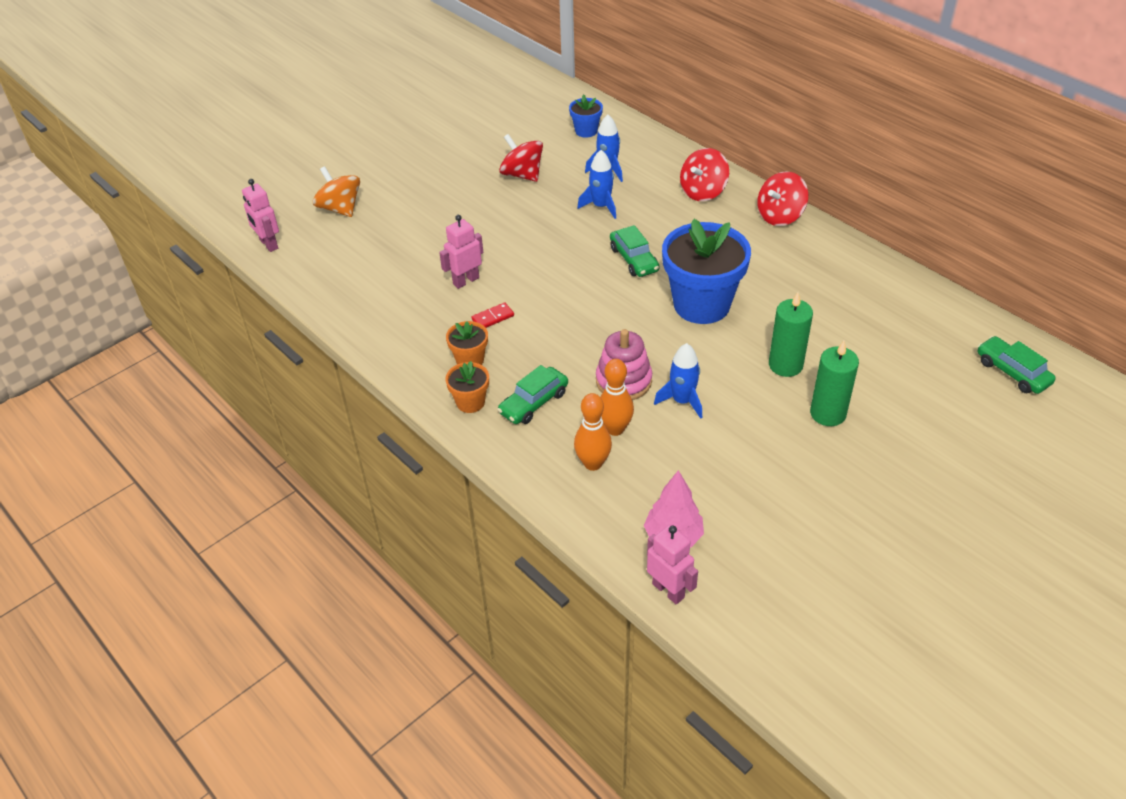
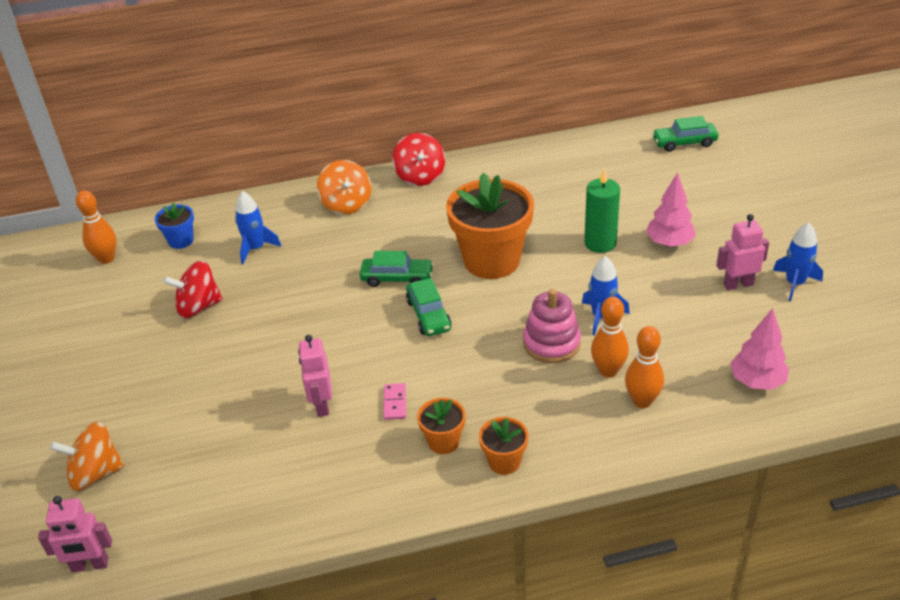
camera: 60 degrees left, 5 degrees down
red domino [472,302,514,328] -> pink domino [383,383,406,420]
green car [497,365,568,424] -> green car moved to [406,278,452,336]
blue rocket [577,150,616,219] -> blue rocket moved to [773,223,823,301]
pink robot [647,525,698,605] -> pink robot moved to [716,214,769,291]
blue flower pot [662,219,751,324] -> orange flower pot [446,173,534,279]
red spinning top [680,148,729,201] -> orange spinning top [317,160,371,215]
green candle [810,341,859,426] -> pink tree [646,172,696,247]
none -> orange bowling pin [76,190,116,264]

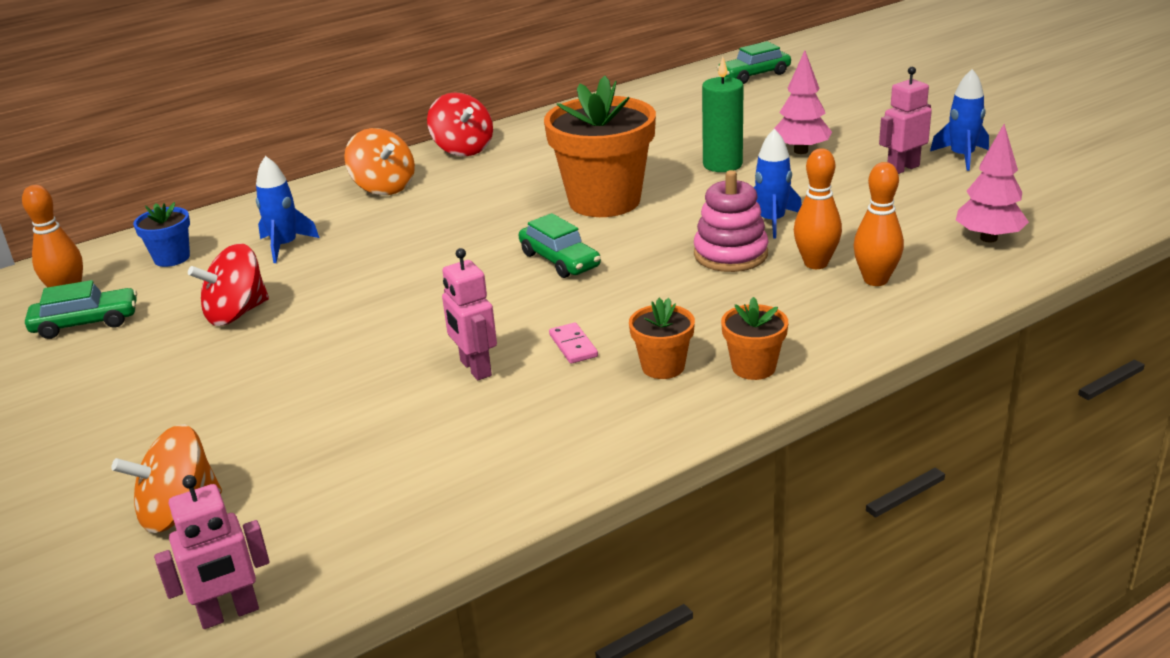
camera: 20 degrees left, 10 degrees down
green car [360,251,434,287] -> green car moved to [25,280,137,339]

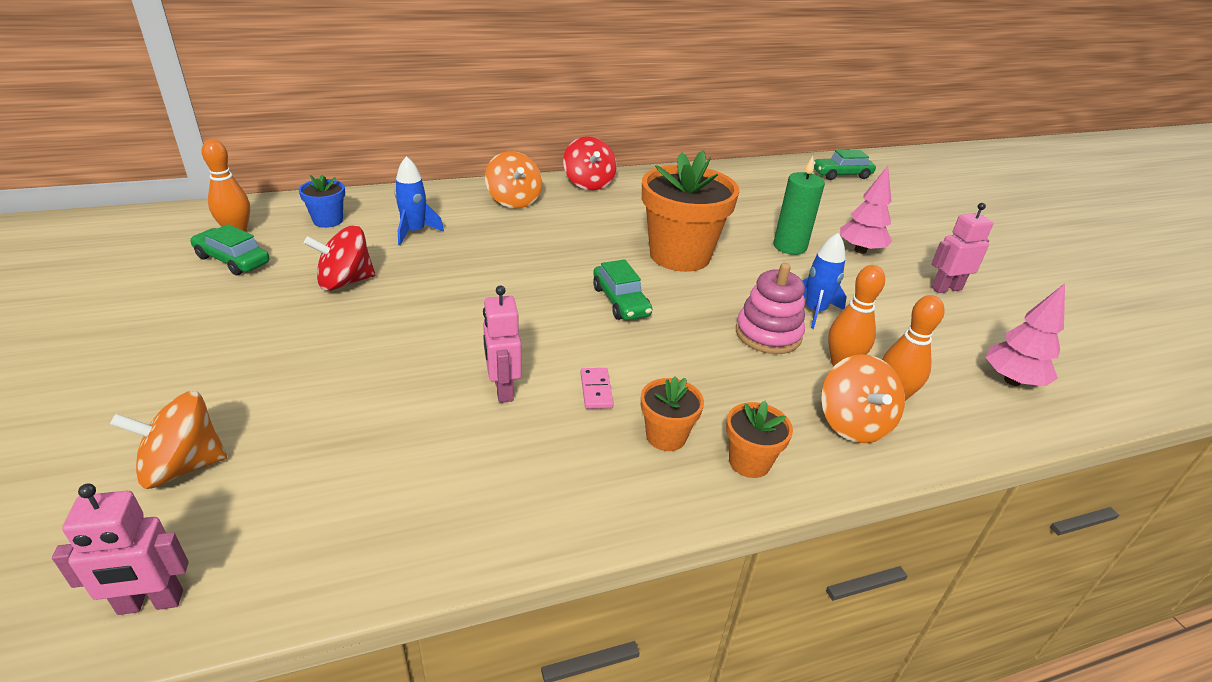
camera: 10 degrees right, 5 degrees up
green car [25,280,137,339] -> green car turned 150 degrees counterclockwise [190,224,269,275]
blue rocket [930,69,989,171] -> none
none -> orange spinning top [821,354,905,443]

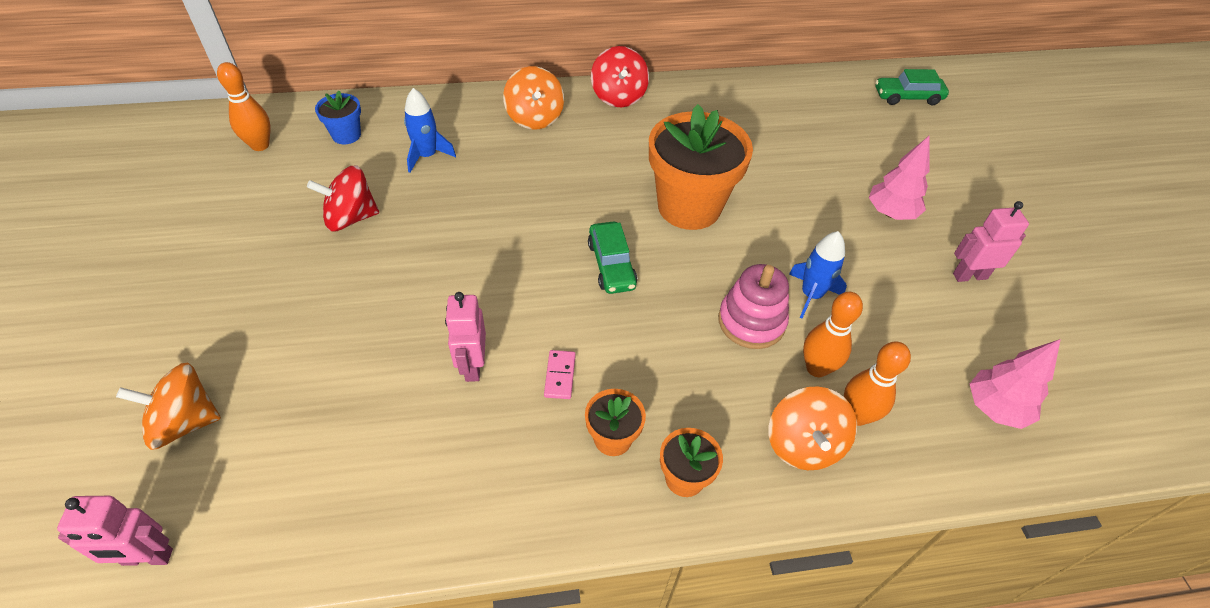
camera: 10 degrees right, 15 degrees up
green car [190,224,269,275] -> none
green candle [773,156,825,255] -> none

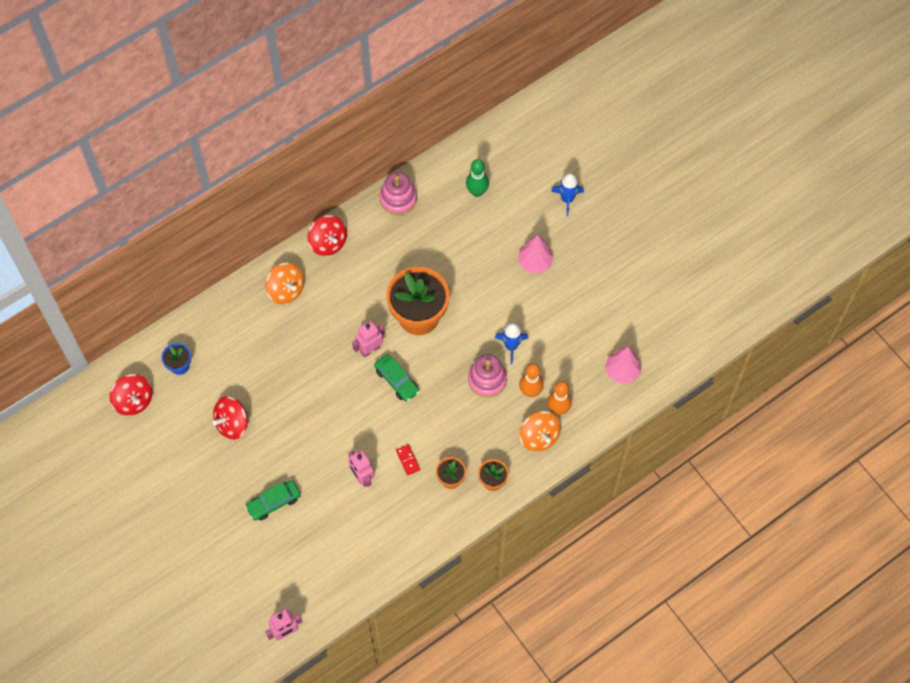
camera: 25 degrees left, 15 degrees up
orange spinning top [116,363,221,450] -> none
orange bowling pin [217,62,271,151] -> red spinning top [109,374,153,416]
blue rocket [404,88,456,173] -> blue rocket moved to [551,173,584,216]
pink domino [544,350,576,399] -> red domino [396,444,420,475]
green car [875,69,949,105] -> green car moved to [245,480,301,520]
pink robot [953,201,1029,282] -> pink robot moved to [352,321,385,358]
none -> pink stacking toy [379,172,417,215]
none -> green bowling pin [466,159,489,197]

